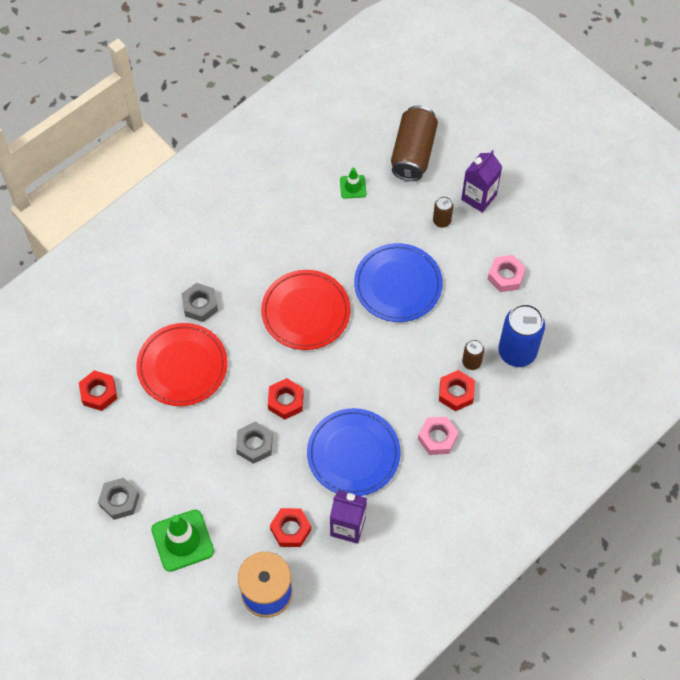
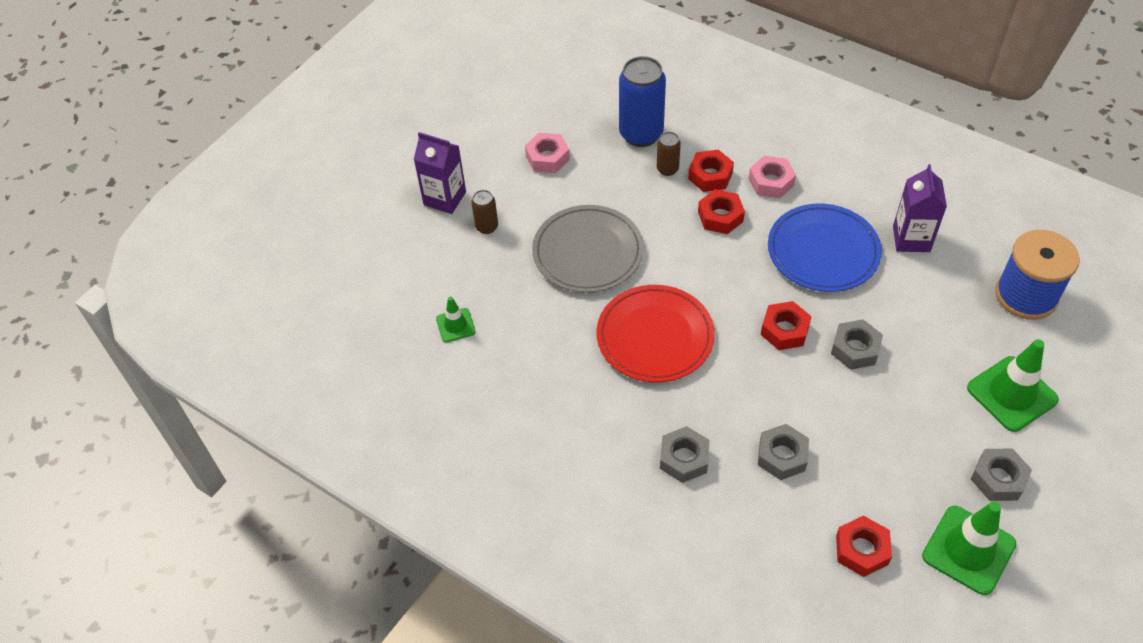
camera: 100 degrees left, 10 degrees down
red plate [136,323,228,406] -> grey nut [758,424,809,480]
red nut [270,508,311,547] -> red nut moved to [698,189,745,234]
blue plate [354,243,443,322] -> grey plate [532,205,644,293]
brown can [391,105,438,181] -> none
none -> green traffic cone [922,501,1016,595]

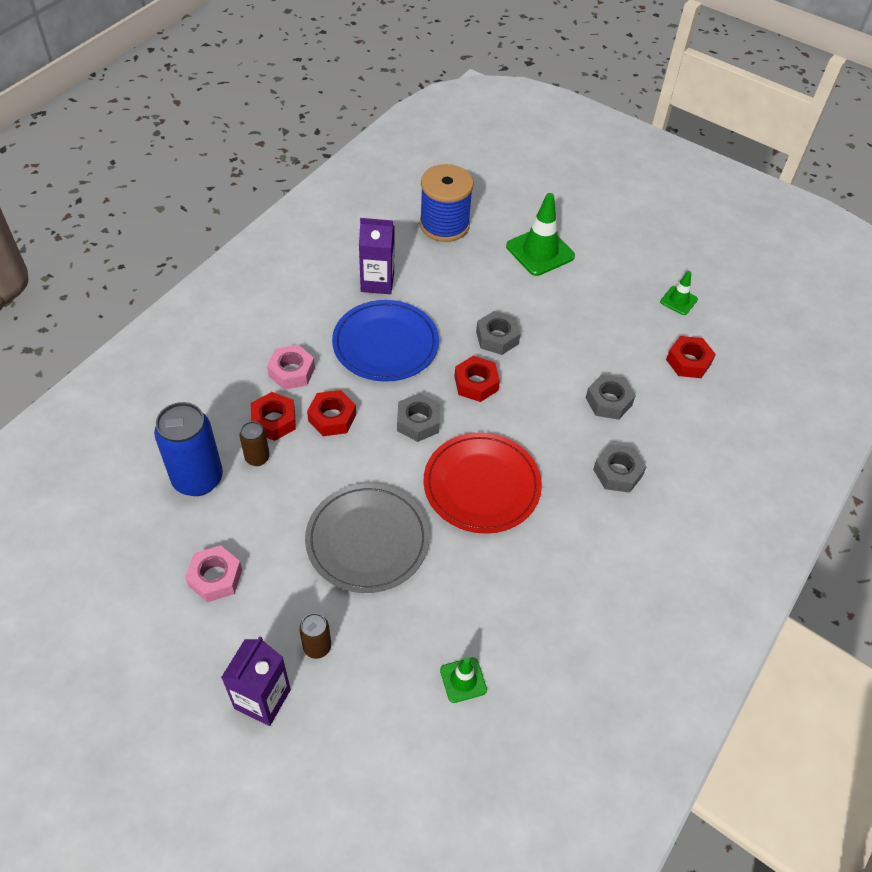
camera: 95 degrees left, 0 degrees up
green traffic cone [922,501,1016,595] -> green traffic cone [660,271,698,315], size x0.54
grey nut [971,449,1032,501] -> grey nut moved to [397,393,440,442]

